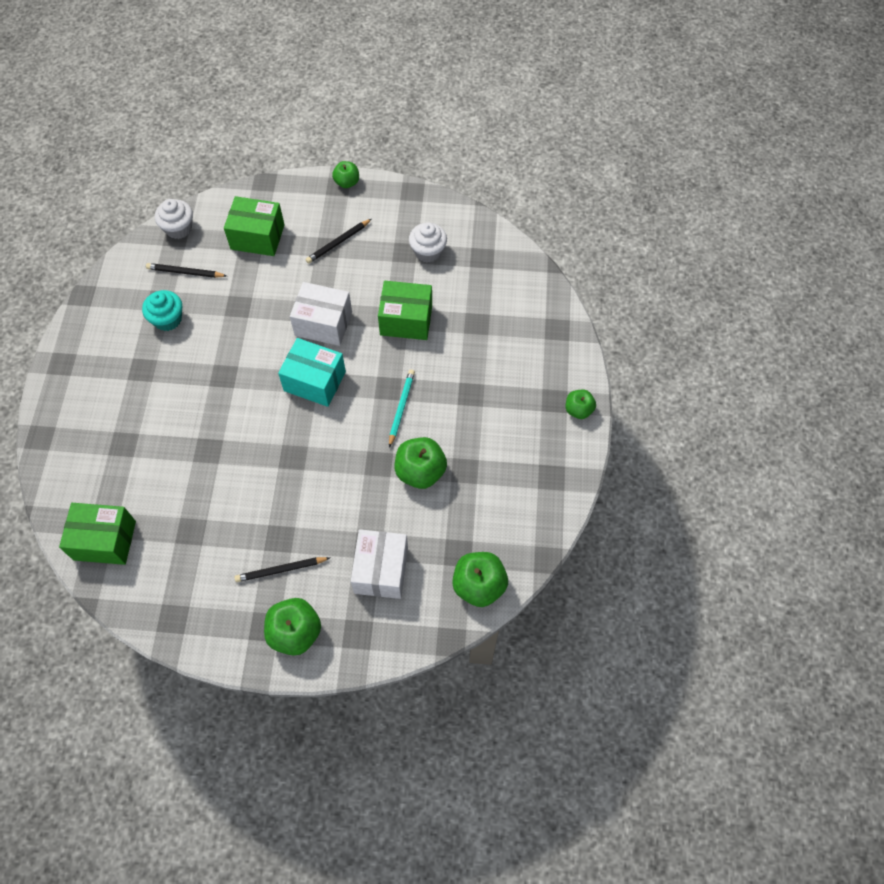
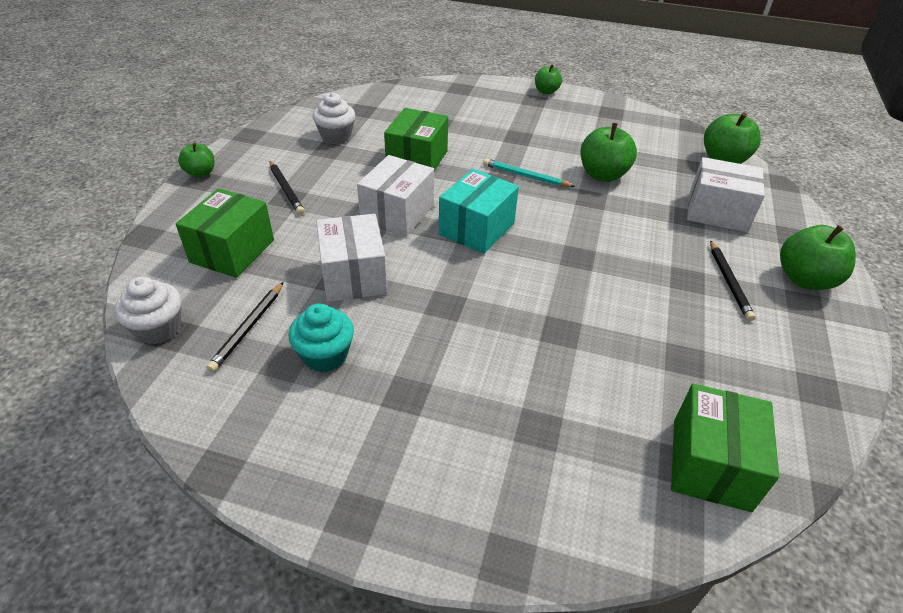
camera: 80 degrees left, 20 degrees down
none -> white box [316,214,387,302]

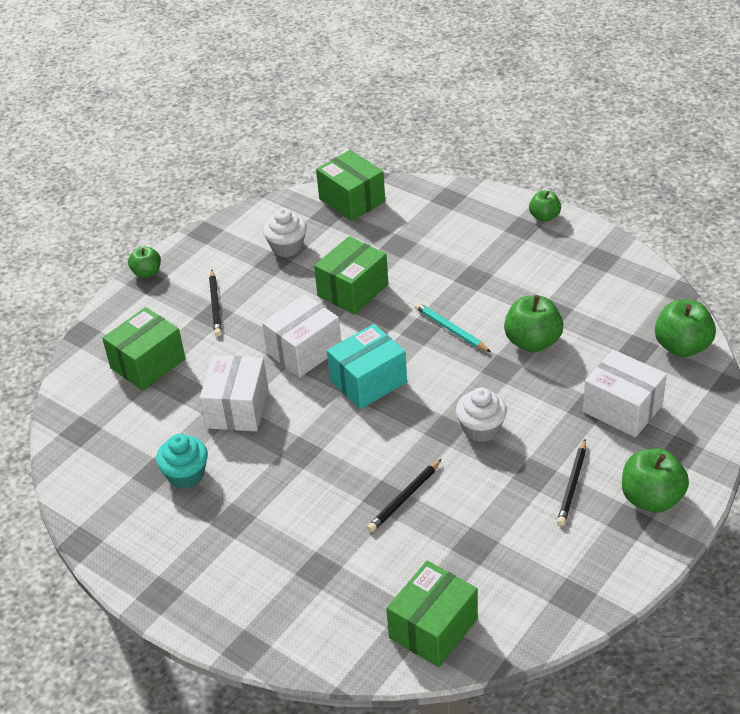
camera: 25 degrees right, 0 degrees up
white cupcake [115,277,181,344] -> white cupcake moved to [456,387,507,442]
black pencil [206,282,283,372] -> black pencil moved to [367,459,442,532]
none -> green box [316,150,385,221]

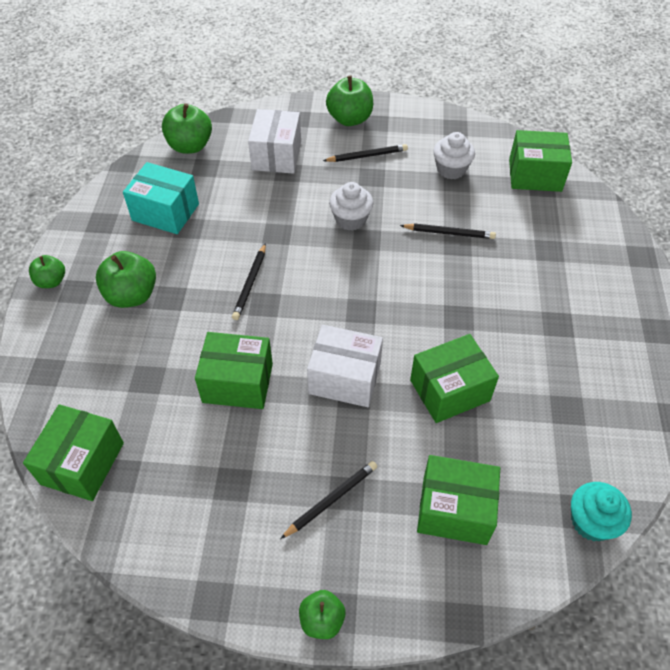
camera: 125 degrees left, 10 degrees up
turquoise cupcake [156,434,208,489] -> turquoise cupcake moved to [571,482,632,541]
white box [200,355,268,432] -> green box [410,334,499,423]
white cupcake [263,208,307,257] -> white cupcake moved to [433,132,475,179]
turquoise box [327,324,407,409] -> turquoise box moved to [123,162,199,234]
turquoise pencil [414,302,491,352] -> black pencil [232,243,266,320]
green apple [504,295,564,352] -> green apple moved to [96,251,156,308]

